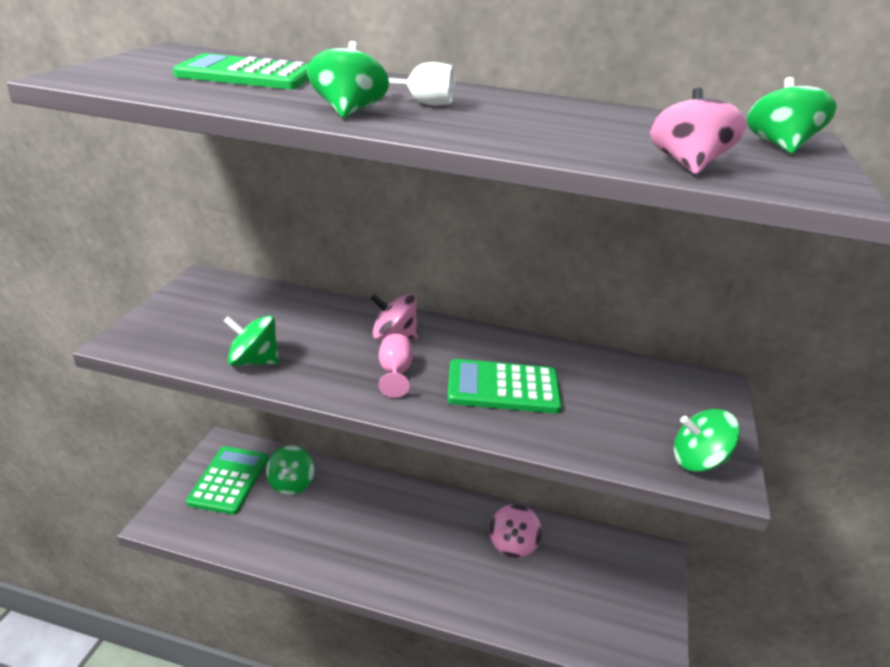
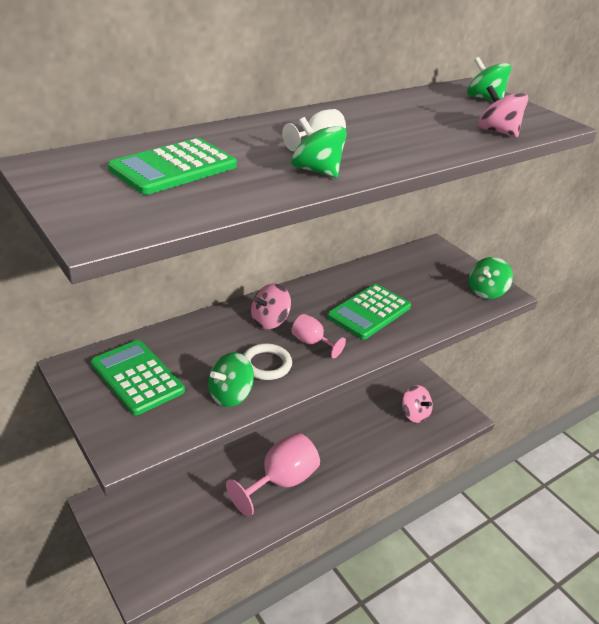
camera: 50 degrees left, 5 degrees up
green calculator [186,446,268,515] -> green calculator moved to [91,340,185,415]
green spinning top [266,446,315,495] -> none
pink spinning top [490,504,542,558] -> pink spinning top moved to [402,385,433,423]
none -> pink goblet [226,433,320,517]
none -> white ring [243,343,292,380]

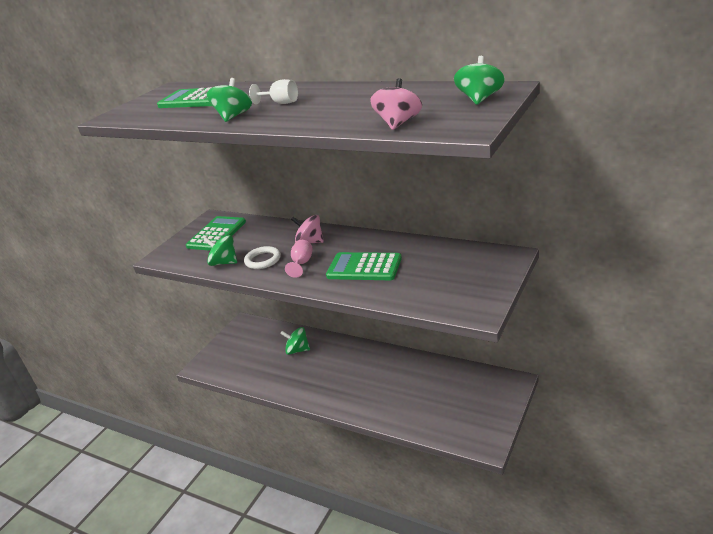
camera: 70 degrees right, 5 degrees down
pink goblet [226,433,320,517] -> none
pink spinning top [402,385,433,423] -> none
green spinning top [469,257,513,299] -> green spinning top moved to [280,327,310,355]

